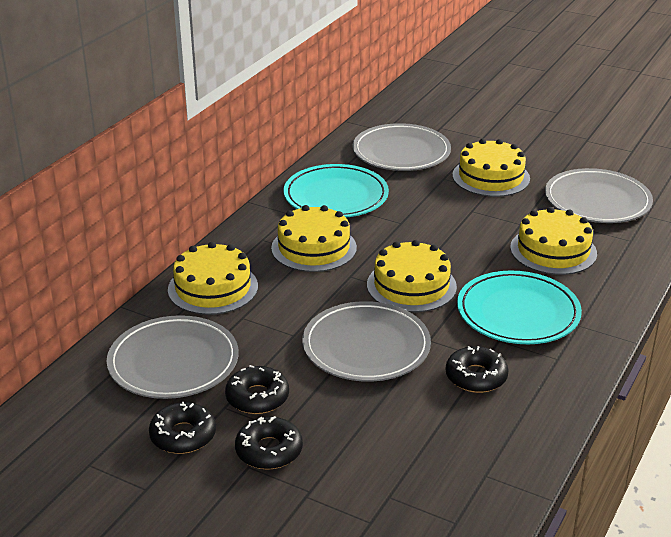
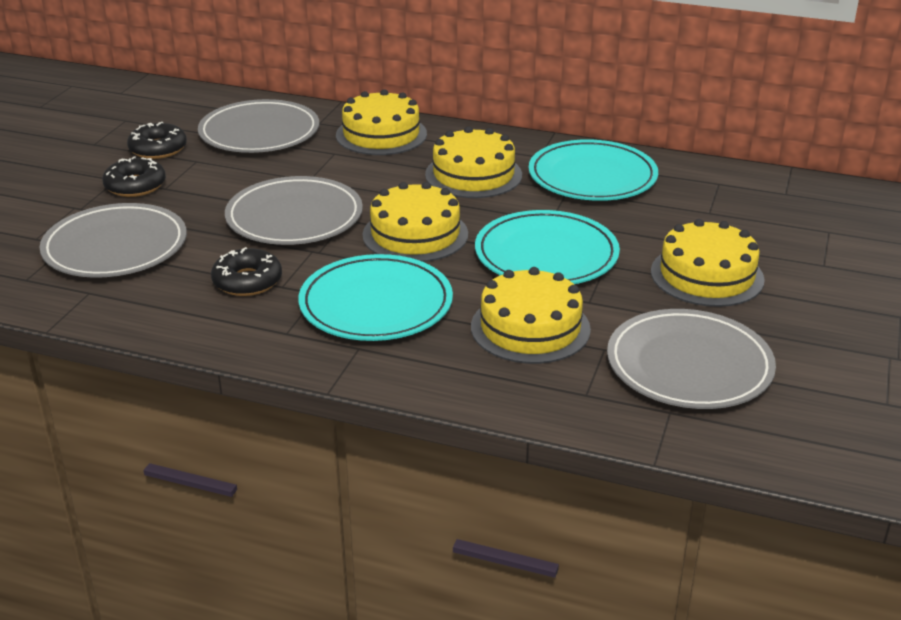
camera: 80 degrees right, 0 degrees up
black donut [225,365,289,414] -> none
grey plate [353,123,451,171] -> grey plate moved to [39,203,187,278]
none -> turquoise plate [475,210,620,284]

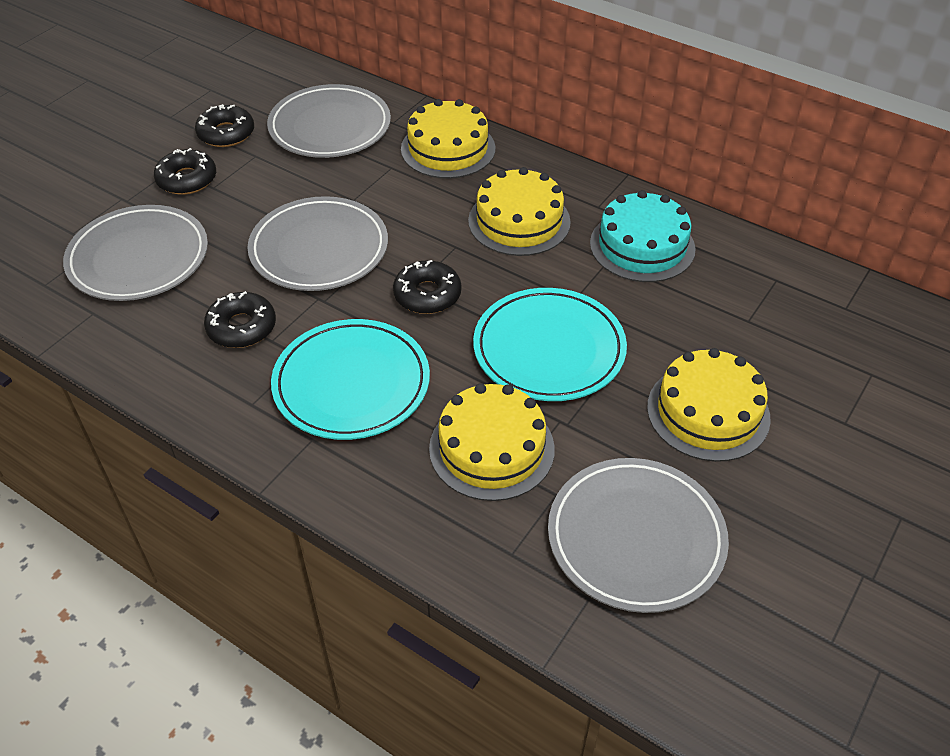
camera: 15 degrees right, 15 degrees up
yellow cake [362,182,468,262] -> black donut [393,260,462,314]
turquoise plate [529,139,658,201] -> turquoise cake [590,190,696,282]

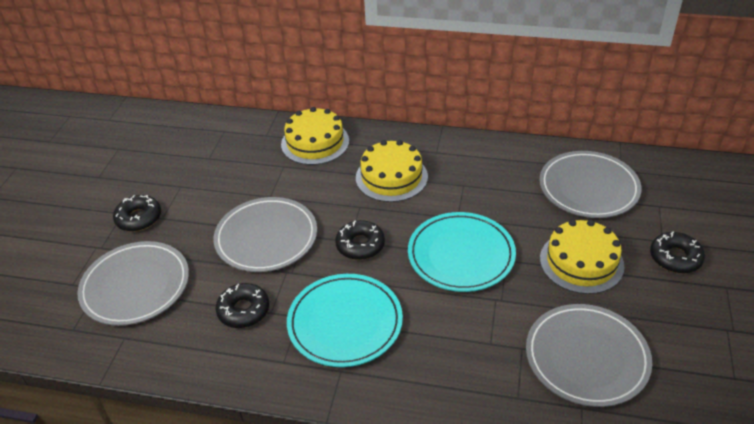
camera: 20 degrees left, 5 degrees down
black donut [195,104,254,147] -> black donut moved to [650,232,705,273]
grey plate [267,84,391,158] -> grey plate moved to [539,151,642,218]
yellow cake [429,383,555,501] -> none
turquoise cake [590,190,696,282] -> none

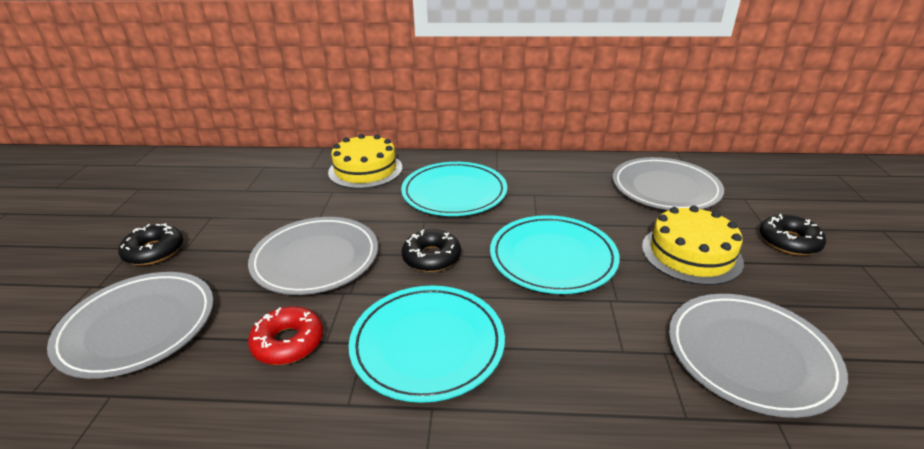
camera: 10 degrees left, 10 degrees down
black donut [216,283,269,328] -> red donut [248,306,323,365]
yellow cake [356,140,428,202] -> turquoise plate [401,162,507,216]

